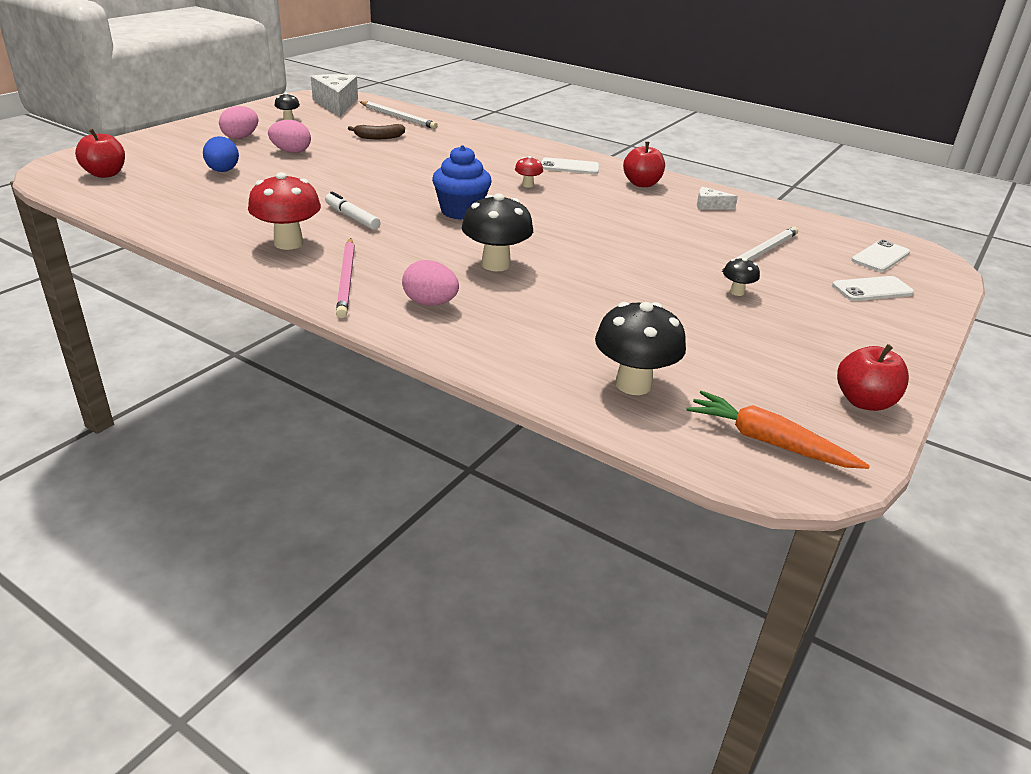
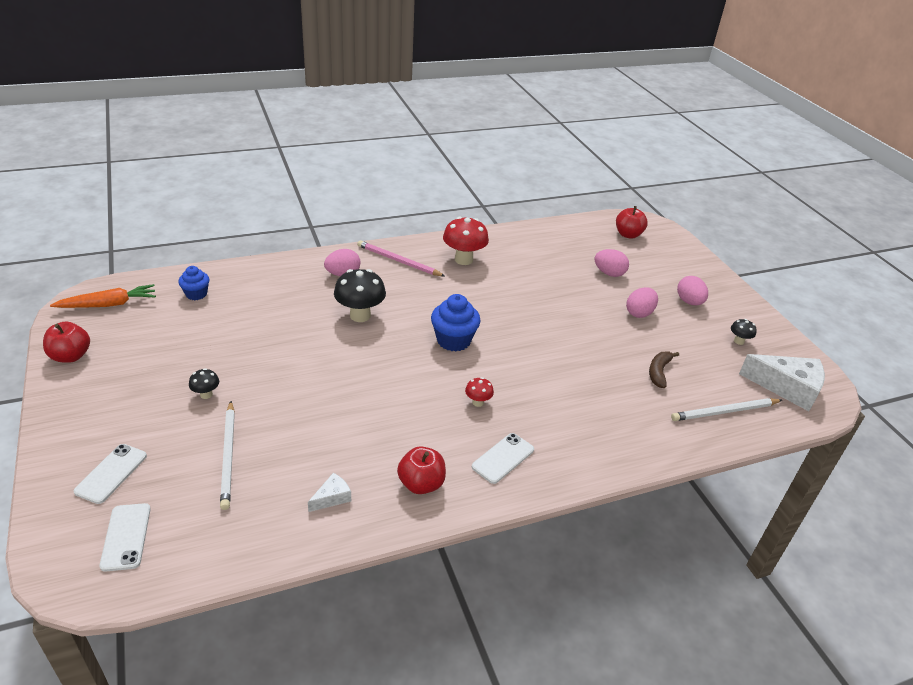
camera: 125 degrees right, 5 degrees up
blue egg [203,136,239,172] -> pink egg [594,249,629,277]
white marker [325,191,381,230] -> none
black mushroom [595,302,686,395] -> blue cupcake [178,266,209,300]

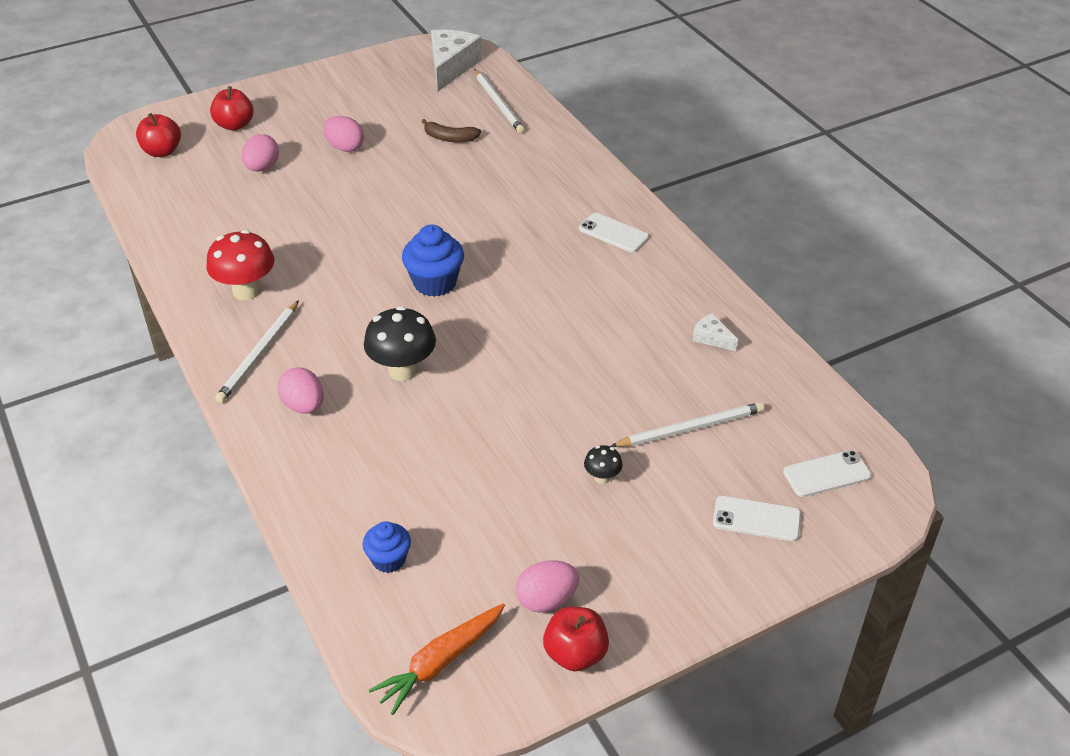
camera: 95 degrees left, 5 degrees up
orange carrot [50,284,156,308] -> orange carrot turned 105 degrees counterclockwise [369,604,505,715]
pink pencil [357,240,445,276] -> white pencil [215,300,299,403]
red apple [397,446,446,494] -> red apple moved to [210,86,254,131]
red mushroom [465,377,494,407] -> none
pink egg [677,276,708,305] -> pink egg moved to [516,560,579,613]
black mushroom [731,319,757,345] -> none

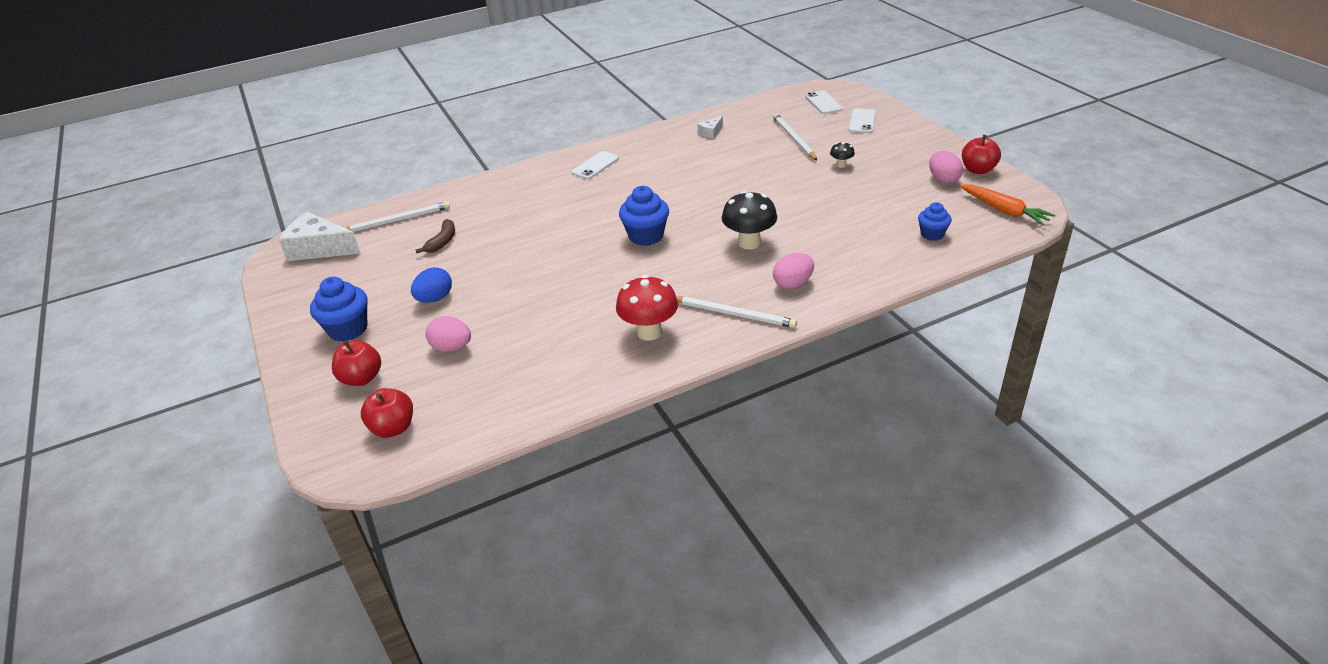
camera: 85 degrees left, 5 degrees down
pink egg [323,116,364,152] -> blue egg [411,267,452,303]
none -> blue cupcake [310,277,368,342]

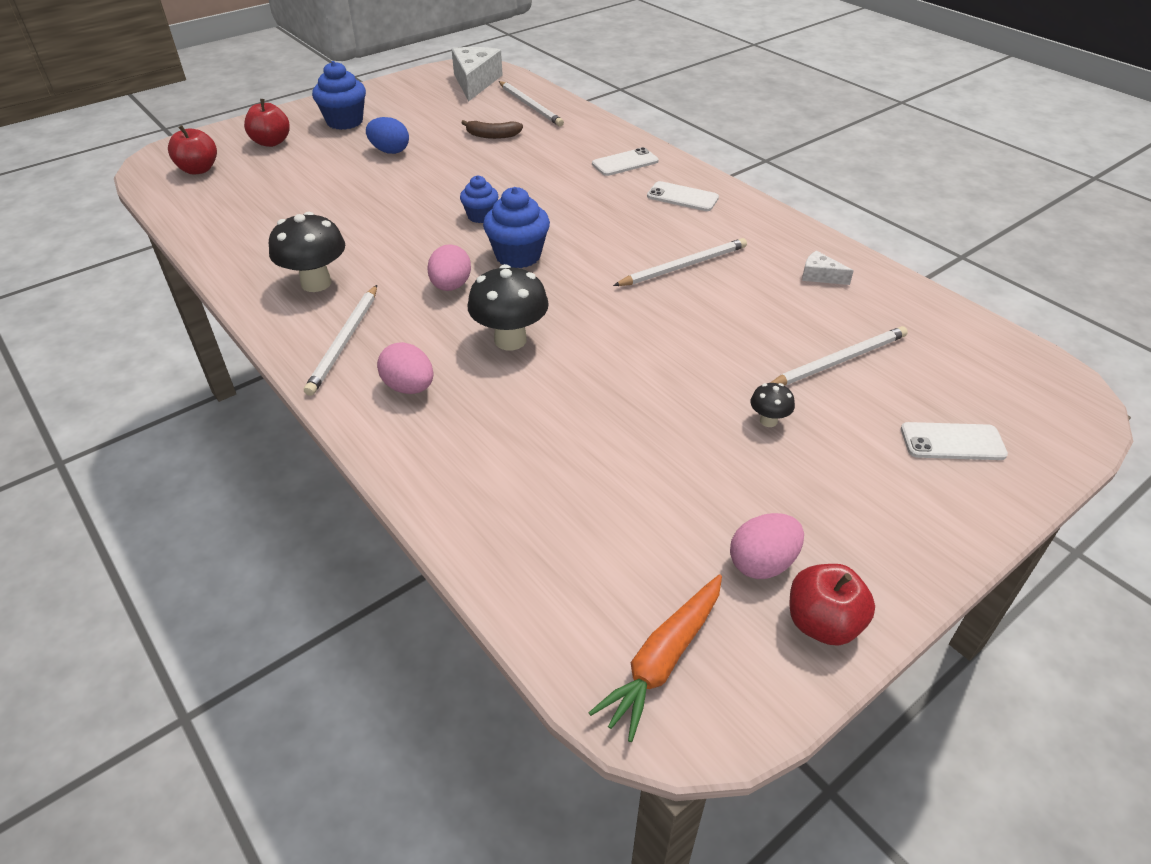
camera: 75 degrees right, 5 degrees up
pink egg [425,316,471,352] -> pink egg moved to [427,244,471,291]
red mushroom [616,275,678,341] -> black mushroom [269,212,345,292]
white phone [805,90,843,114] -> white phone moved to [592,147,659,176]
blue cupcake [918,202,952,241] -> blue cupcake moved to [460,175,499,223]
none -> white pencil [613,238,747,286]

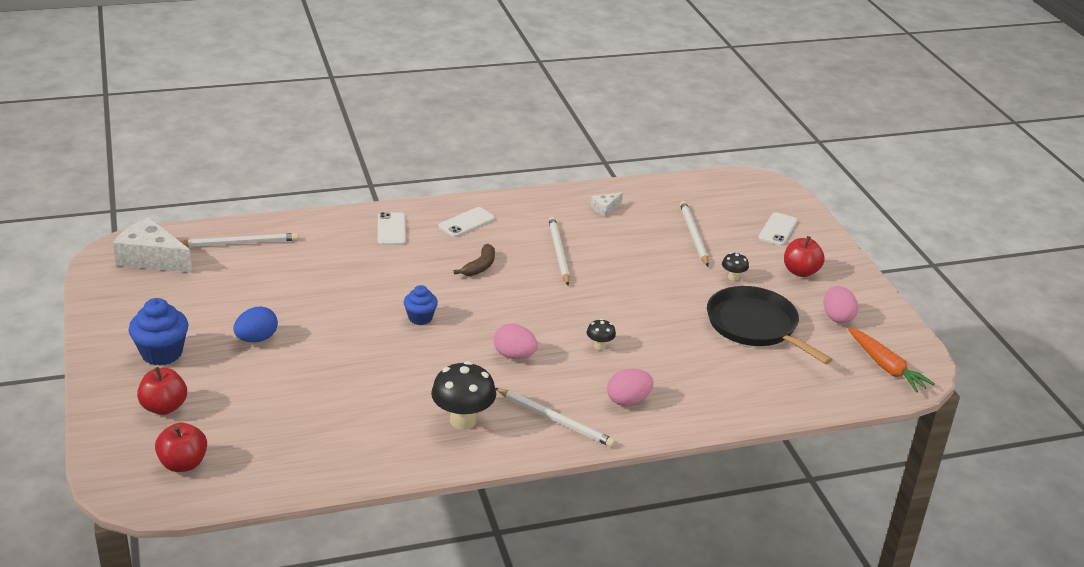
camera: 70 degrees left, 10 degrees down
brown banana [461,120,523,139] -> brown banana moved to [454,244,495,276]
black mushroom [467,264,549,350] -> black mushroom [587,319,616,350], size x0.50
blue cupcake [483,187,550,268] -> none
red apple [790,564,875,646] -> red apple moved to [784,236,825,277]
none -> black pan [707,286,833,364]

